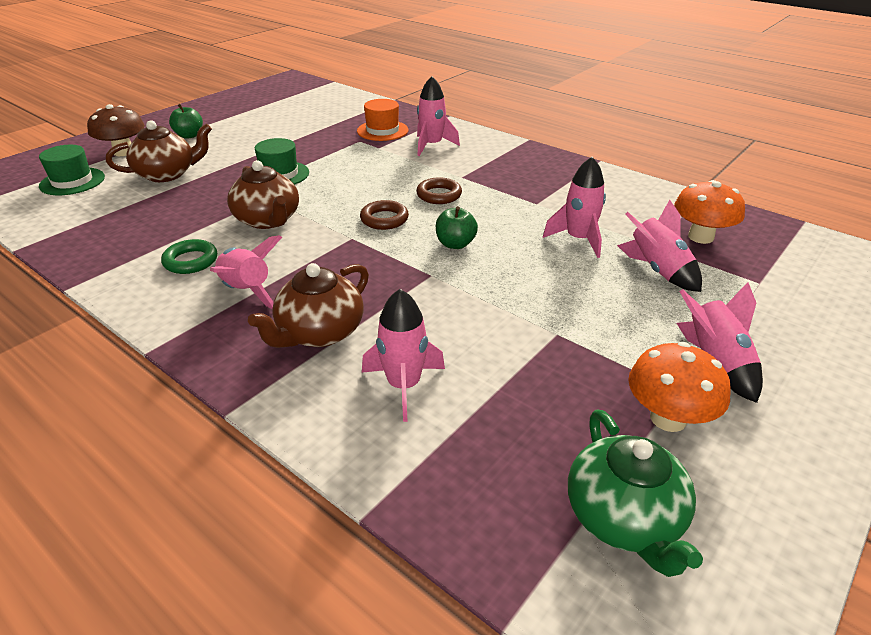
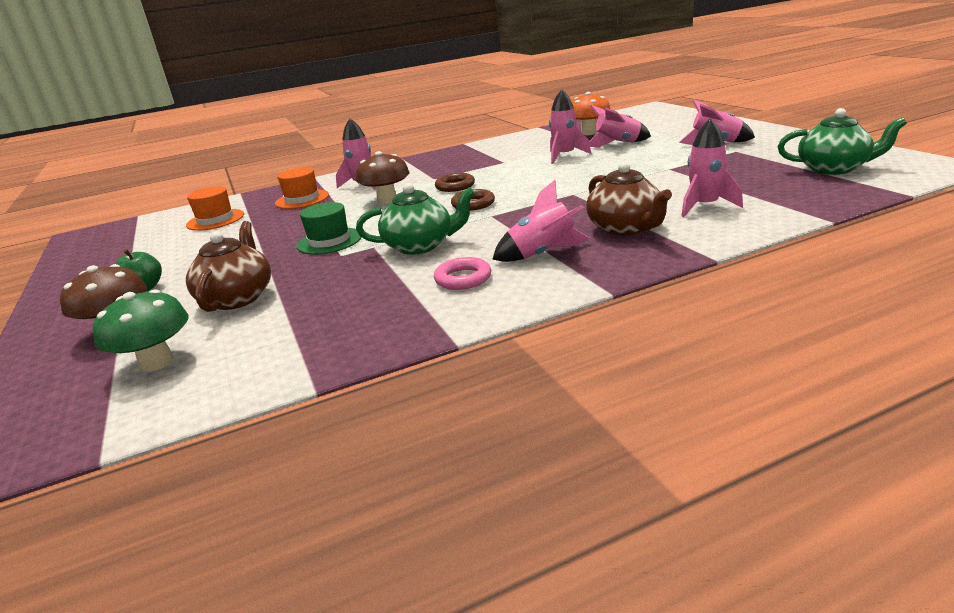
camera: 60 degrees left, 10 degrees down
green hat [39,145,105,195] -> green mushroom [93,289,188,372]
green ring [161,239,217,274] -> pink ring [434,257,491,290]
brown teapot [227,160,299,229] -> green teapot [356,183,475,255]
green apple [436,206,478,249] -> none
orange mushroom [628,342,731,432] -> none
none -> orange hat [186,187,244,231]
none -> brown mushroom [356,151,410,204]

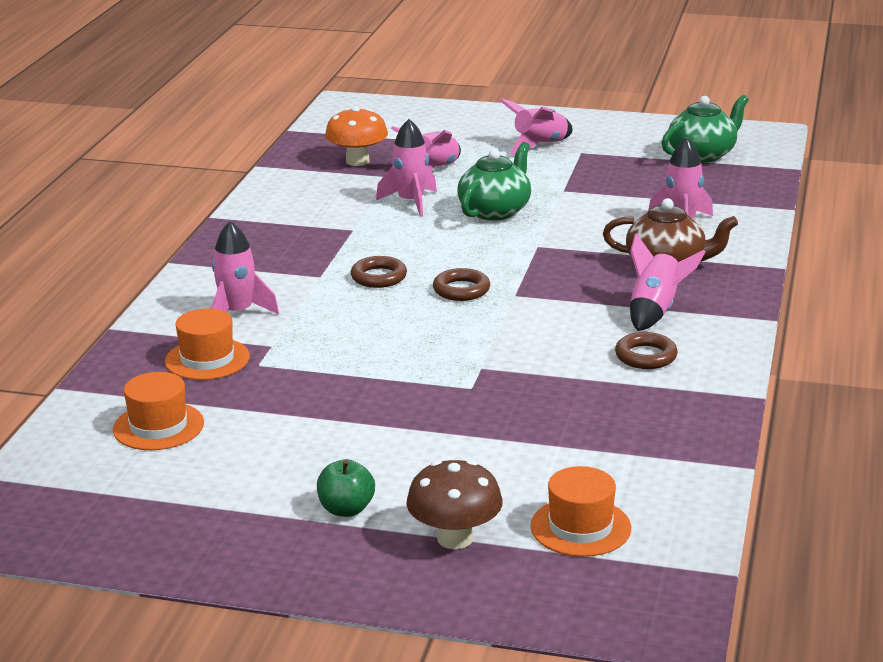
camera: 55 degrees left, 0 degrees up
green mushroom [93,289,188,372] -> orange hat [530,466,631,557]
brown teapot [186,221,271,312] -> none
green hat [296,202,361,255] -> none
brown mushroom [356,151,410,204] -> none
green teapot [356,183,475,255] -> green teapot moved to [458,142,531,220]
pink ring [434,257,491,290] -> brown ring [615,332,678,369]

